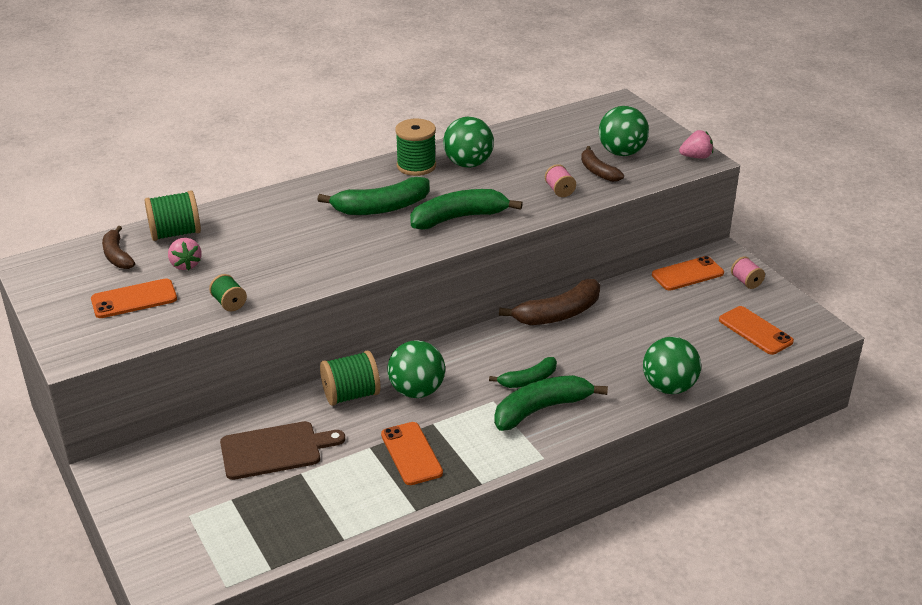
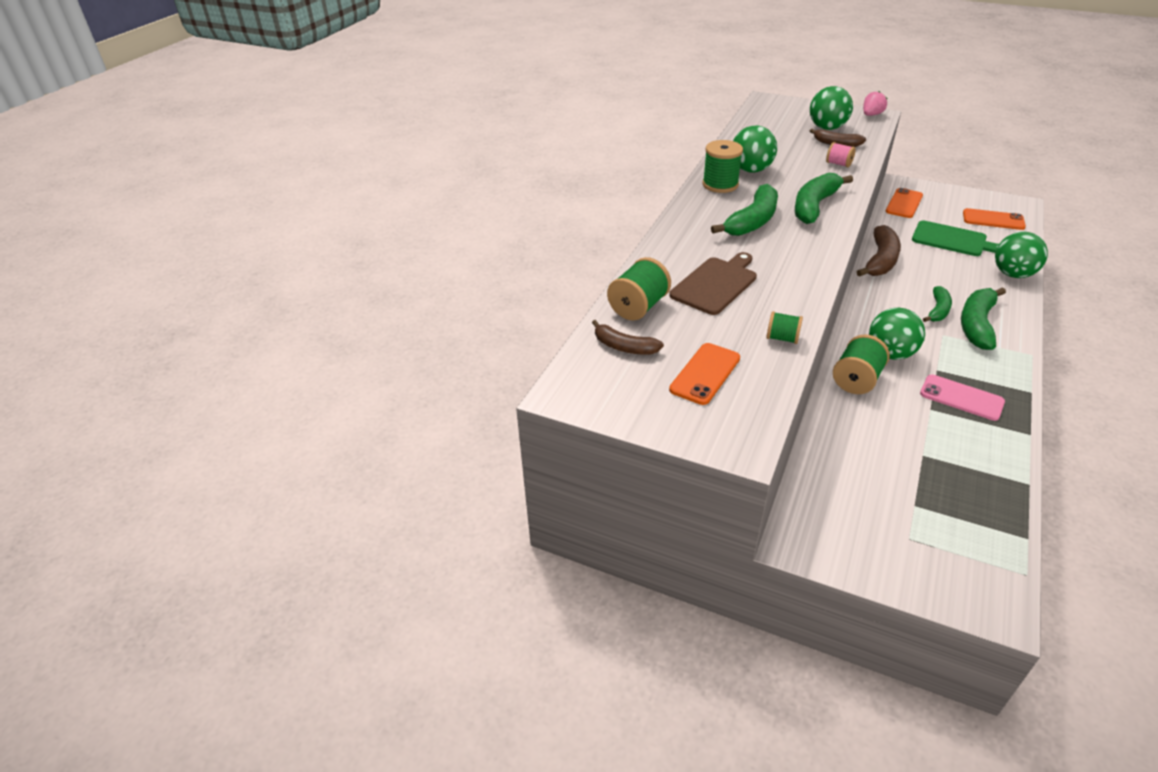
camera: 35 degrees left, 5 degrees up
pink strawberry [168,238,202,270] -> none
brown cutting board [220,421,345,480] -> brown cutting board moved to [669,252,757,315]
orange phone [381,422,443,485] -> pink phone [920,374,1005,421]
pink spool [731,256,765,289] -> none
none -> green cutting board [912,220,999,256]

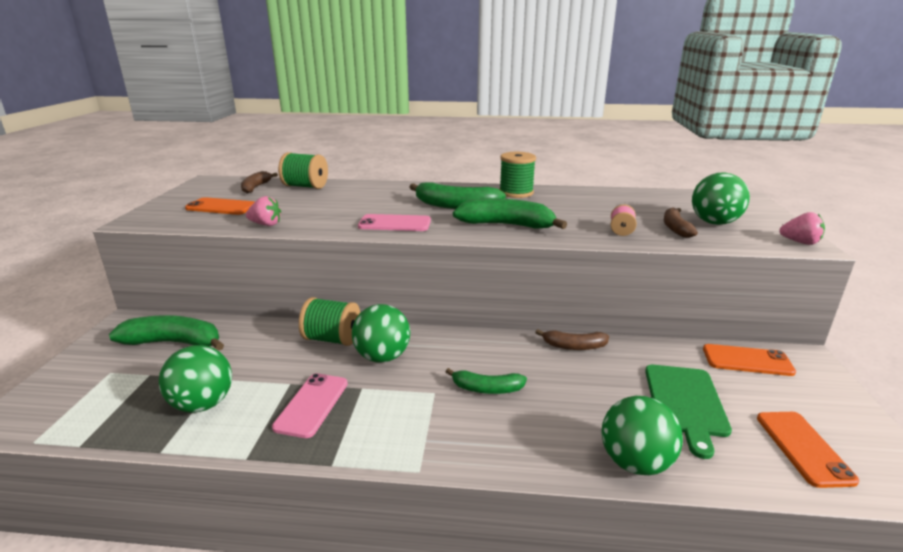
camera: 70 degrees right, 15 degrees down
brown cutting board [669,252,757,315] -> none
green ball [733,126,777,173] -> green ball moved to [159,345,232,413]
green spool [766,311,803,344] -> pink strawberry [246,196,281,226]
brown banana [857,225,901,277] -> brown banana [535,329,609,350], size x0.61
green banana [961,287,1006,350] -> green banana moved to [109,315,224,351]
none -> pink phone [358,214,431,231]

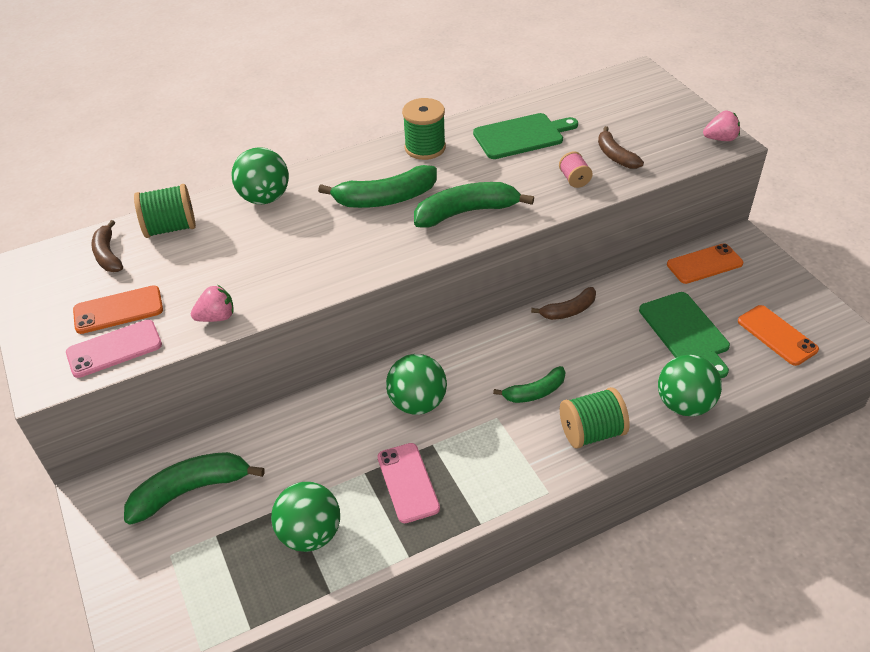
camera: 30 degrees left, 20 degrees up
green spool [299,297,360,346] -> green spool moved to [560,387,630,449]
pink phone [358,214,431,231] -> pink phone moved to [66,320,162,378]
green ball [692,172,750,225] -> green ball moved to [231,147,289,204]
none -> green cutting board [473,113,578,159]

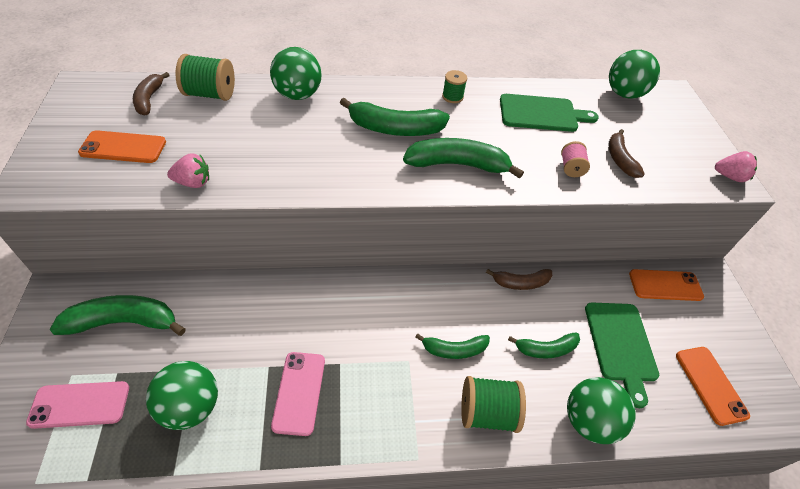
camera: 15 degrees right, 5 degrees up
pink phone [66,320,162,378] -> pink phone moved to [26,381,129,429]
green ball [386,354,447,415] -> green ball moved to [609,50,660,99]
green spool [402,98,446,160] -> green spool [442,70,467,103], size x0.58
none -> green banana [508,332,580,358]

